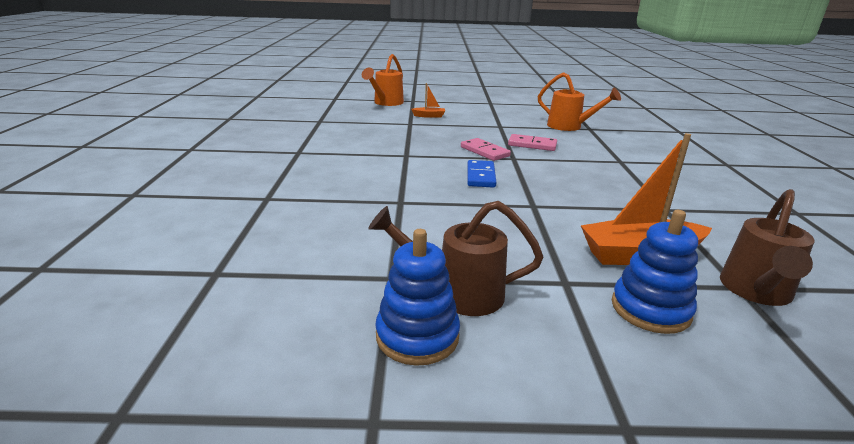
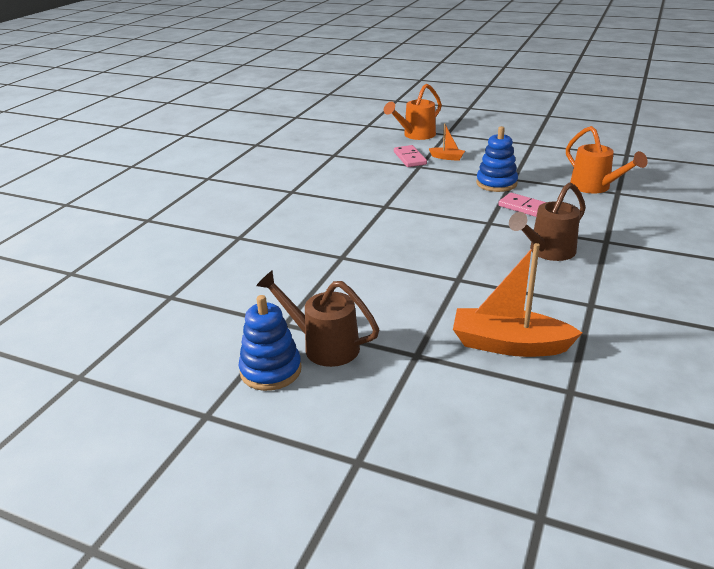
camera: 25 degrees right, 5 degrees up
pink domino [461,138,511,161] -> pink domino moved to [394,145,427,167]
blue domino [467,160,497,188] -> none
blue stacking toy [612,210,698,334] -> blue stacking toy moved to [476,126,518,192]
brown watering can [720,189,814,306] -> brown watering can moved to [509,182,586,261]

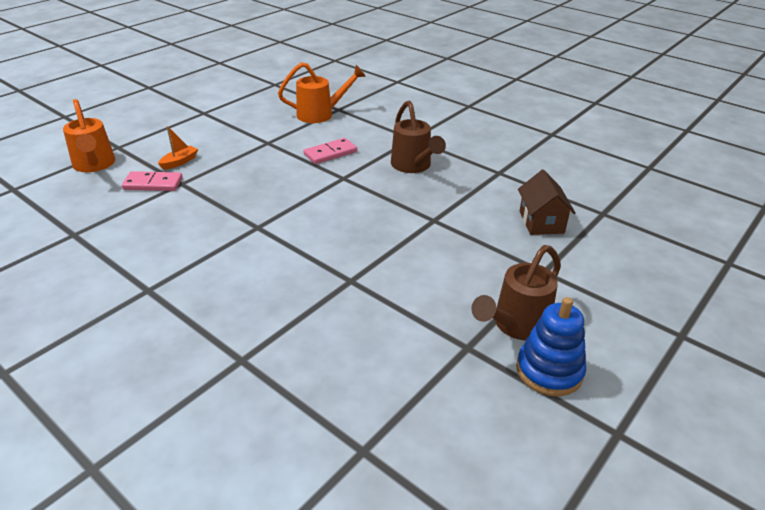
camera: 75 degrees left, 5 degrees up
orange boat [453,243,582,357] -> brown house [518,170,576,235]
blue stacking toy [476,126,518,192] -> none

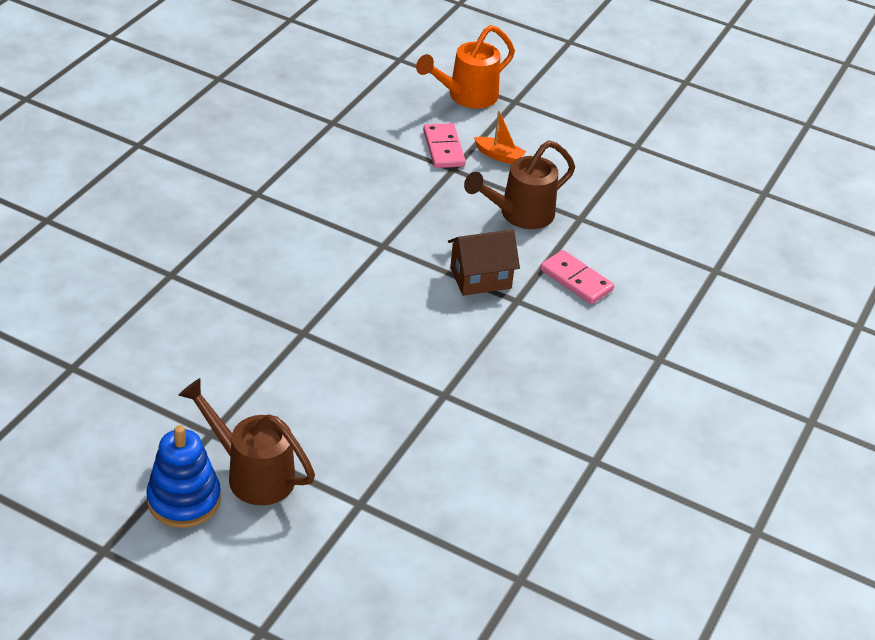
camera: 75 degrees right, 5 degrees up
orange watering can [278,62,366,123] -> none
brown watering can [391,100,446,173] -> brown watering can moved to [464,141,575,229]
brown house [518,170,576,235] -> brown house moved to [448,229,520,296]

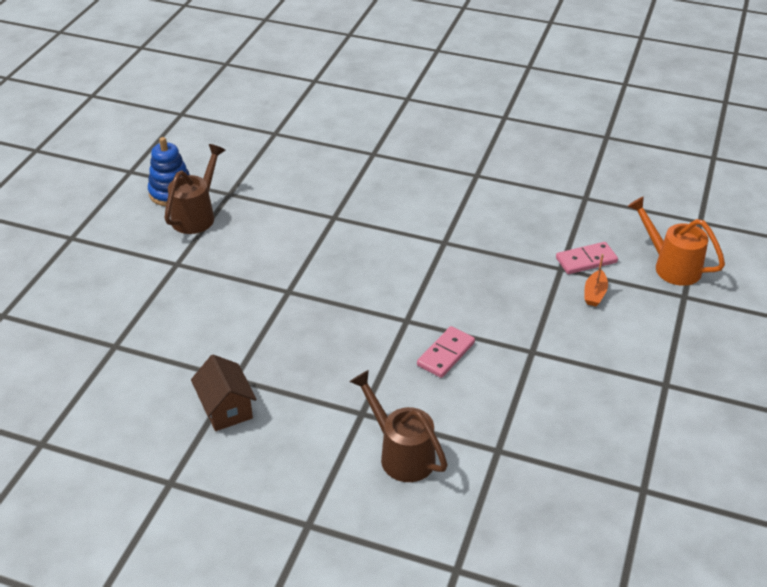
camera: 85 degrees right, 0 degrees up
brown house [448,229,520,296] -> brown house moved to [191,355,257,431]
brown watering can [464,141,575,229] -> brown watering can moved to [349,370,448,482]

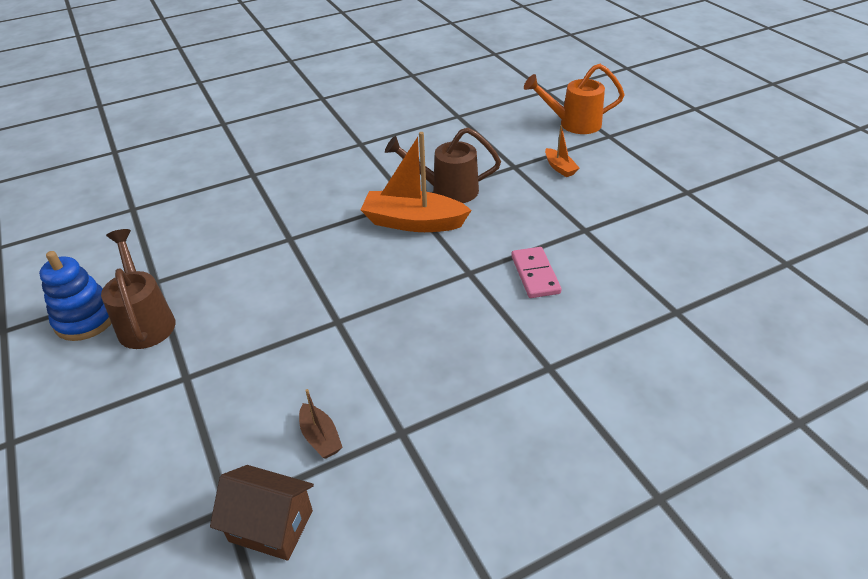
camera: 45 degrees left, 0 degrees up
brown house [191,355,257,431] -> brown house moved to [210,465,314,561]
brown watering can [349,370,448,482] -> brown watering can moved to [385,127,501,203]
pink domino [556,242,618,274] -> none
none -> brown boat [299,389,343,459]
none -> orange boat [361,132,472,232]

